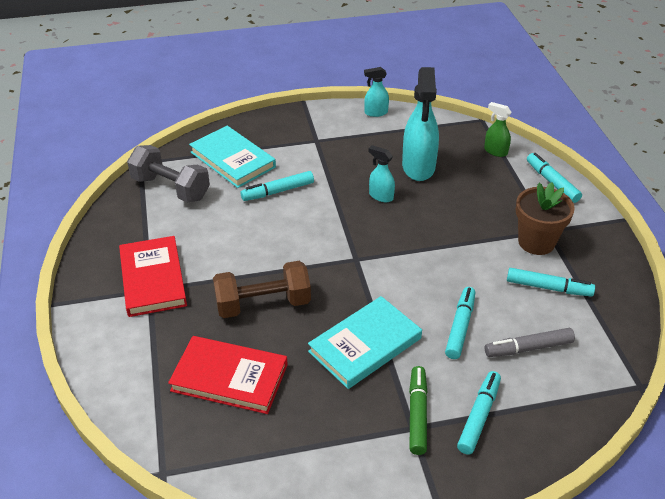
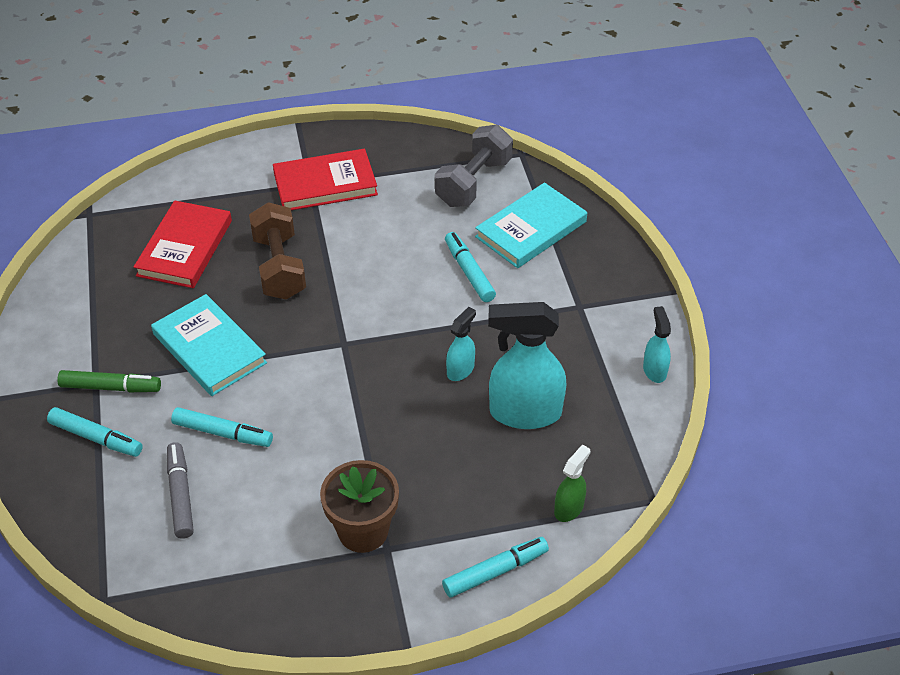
camera: 90 degrees right, 5 degrees up
turquoise marker [507,268,595,297] -> none

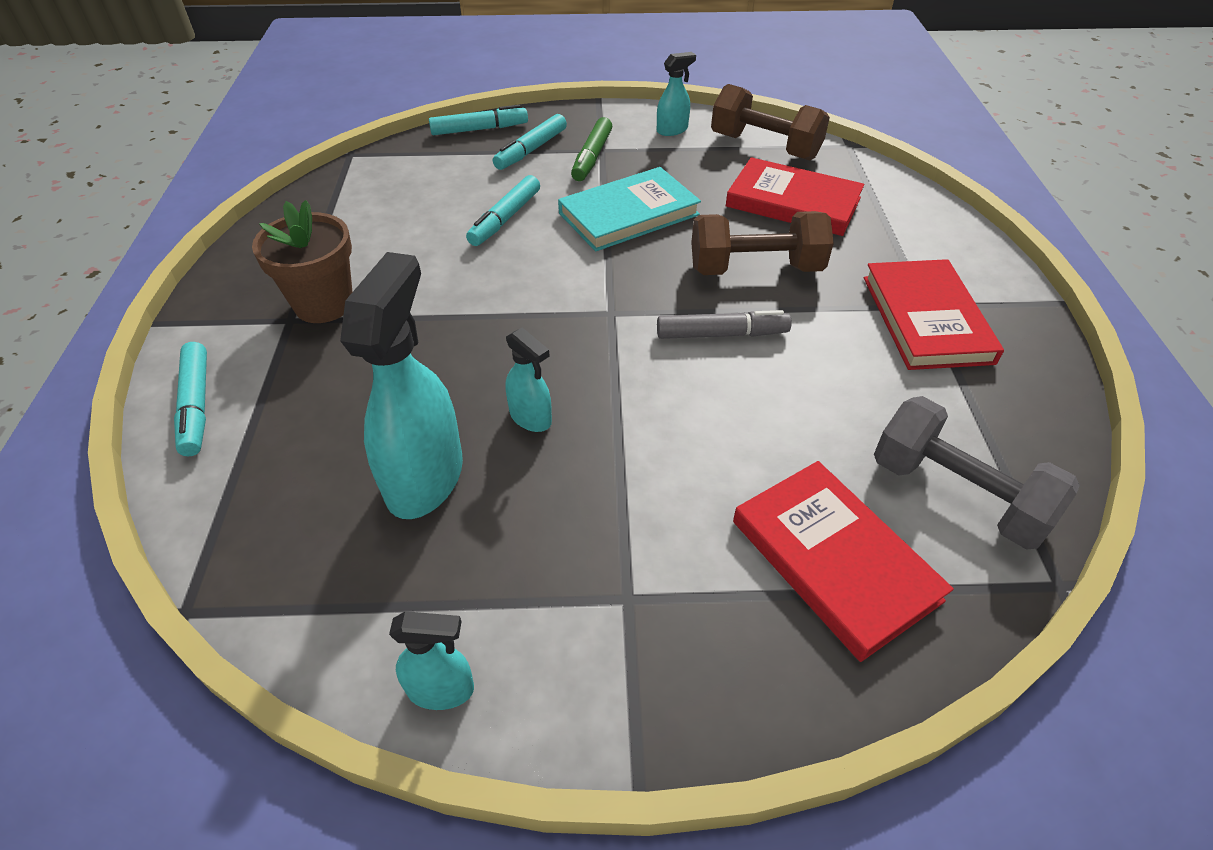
camera: 100 degrees right, 0 degrees up
grey marker [167,442,194,539] -> grey marker moved to [657,310,792,339]
turquoise marker [445,232,496,302] -> turquoise marker moved to [429,105,528,135]
turquoise book [475,183,587,268] -> red book [733,461,954,662]
green spray bottle [554,444,591,522] -> none
none -> turquoise spray bottle [657,52,696,136]
none -> brown dumbbell [711,84,830,161]

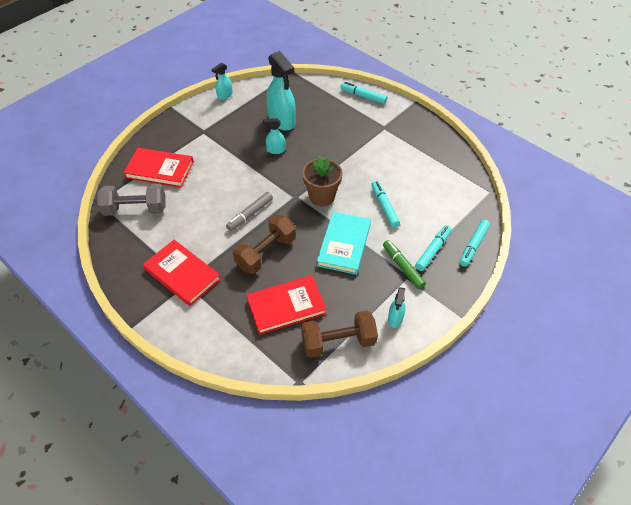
camera: 135 degrees right, 5 degrees up
brown flower pot [252,200,352,323] -> brown flower pot moved to [302,156,342,206]
turquoise marker [493,114,567,170] -> turquoise marker turned 45 degrees clockwise [415,225,452,271]

